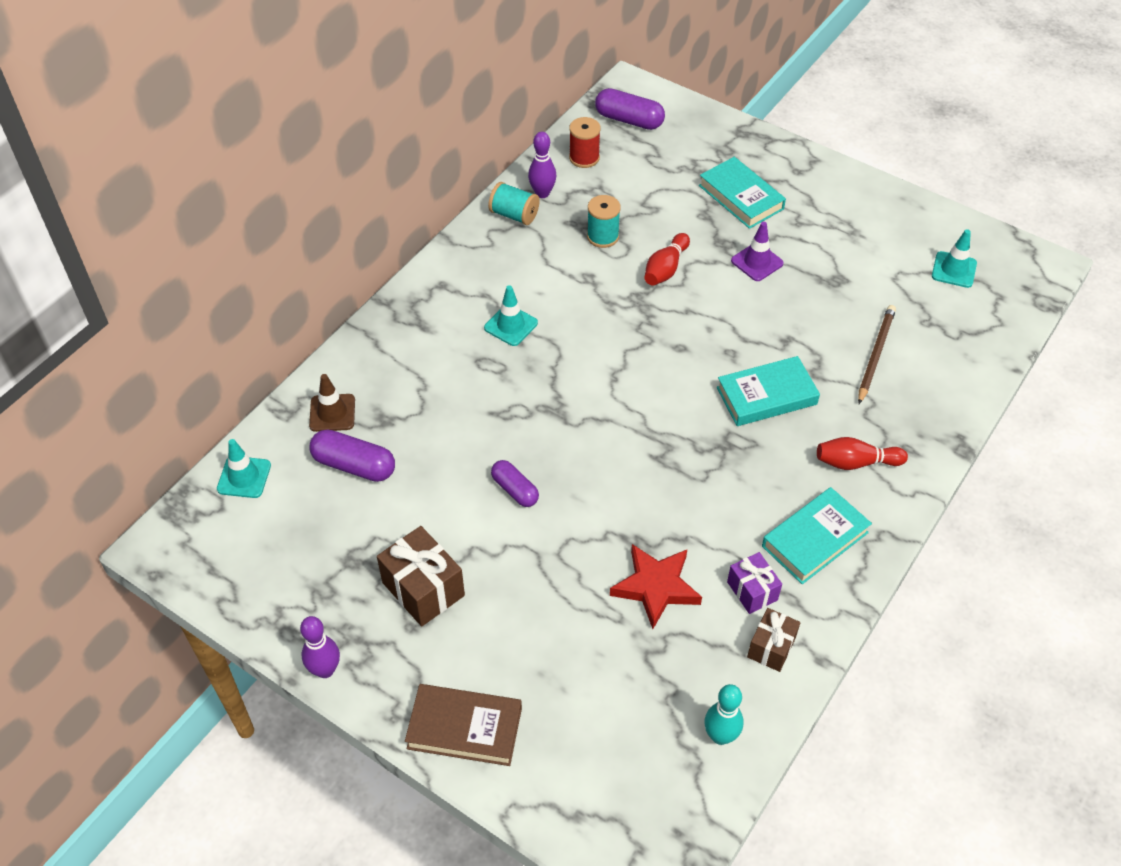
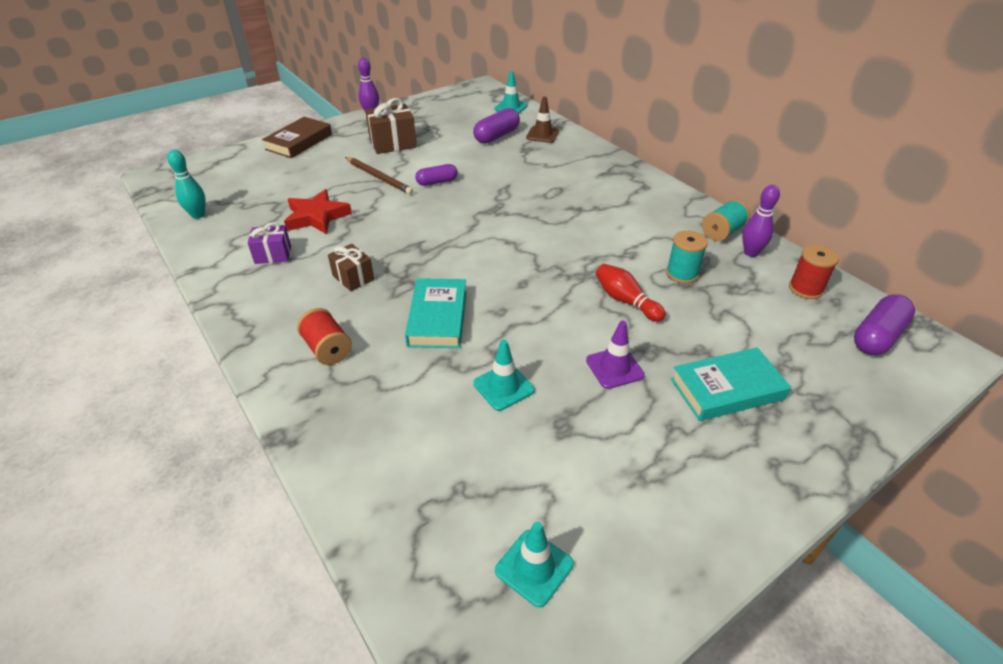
camera: 110 degrees right, 10 degrees down
turquoise traffic cone [484,285,538,346] -> turquoise traffic cone moved to [473,339,534,411]
brown gift [747,608,800,672] -> brown gift moved to [328,244,374,291]
turquoise book [762,487,872,584] -> none
red bowling pin [817,437,908,470] -> red spool [297,308,352,365]
brown pencil [858,305,896,404] -> brown pencil moved to [345,157,413,195]

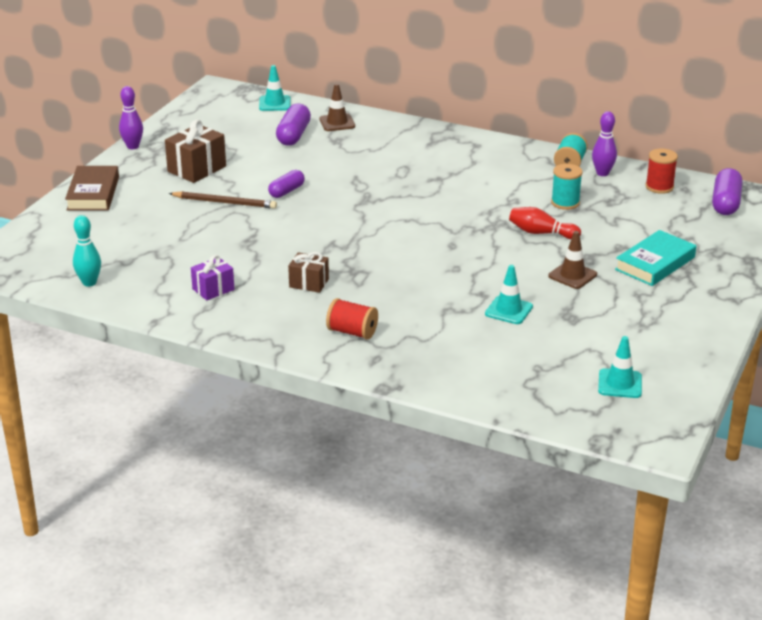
camera: 30 degrees left, 10 degrees down
red star [284,189,352,234] -> none
turquoise book [405,278,466,348] -> none
purple traffic cone [586,321,645,389] -> brown traffic cone [548,231,597,289]

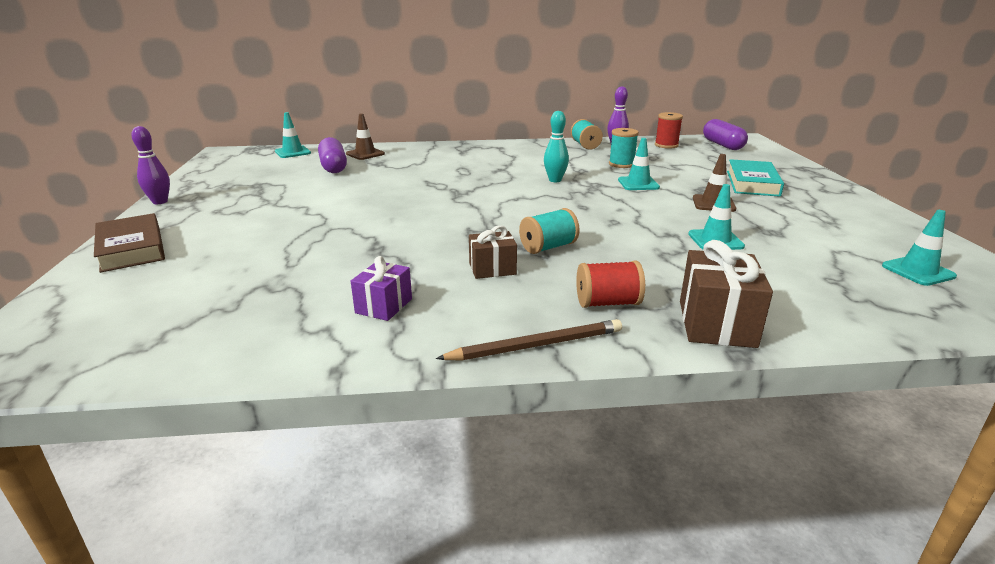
camera: 30 degrees left, 5 degrees down
turquoise bowling pin [73,215,101,287] -> turquoise bowling pin moved to [544,111,569,182]
brown gift [165,119,226,183] -> brown gift moved to [680,240,773,348]
brown pencil [169,191,277,209] -> brown pencil moved to [436,319,622,361]
purple capsule [268,170,305,198] -> none
red bowling pin [509,207,581,239] -> turquoise traffic cone [618,138,660,190]
none -> turquoise spool [519,208,580,254]

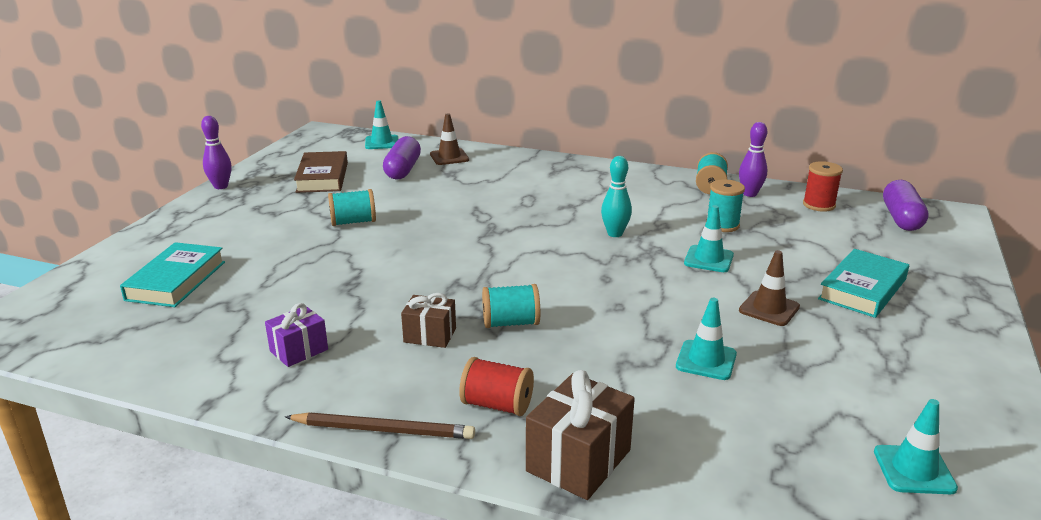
camera: 25 degrees right, 0 degrees up
brown book [94,213,165,273] -> brown book moved to [294,151,348,193]
none -> turquoise book [120,242,225,307]
none -> turquoise spool [328,189,376,226]

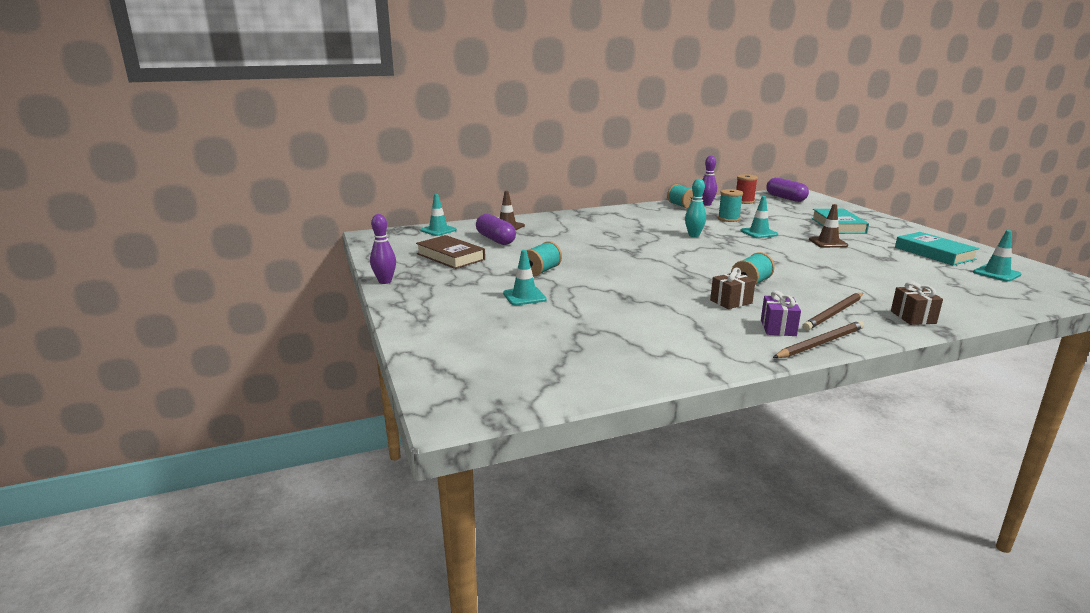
camera: 40 degrees left, 5 degrees down
turquoise book [120,242,225,307] -> turquoise book moved to [895,232,979,265]
purple gift [265,303,328,367] -> purple gift moved to [761,290,801,336]
red spool [459,357,534,416] -> brown pencil [802,293,863,331]
brown gift [526,370,635,500] -> brown gift [891,282,943,325], size x0.63
turquoise traffic cone [676,298,737,380] -> turquoise traffic cone moved to [503,250,547,306]

